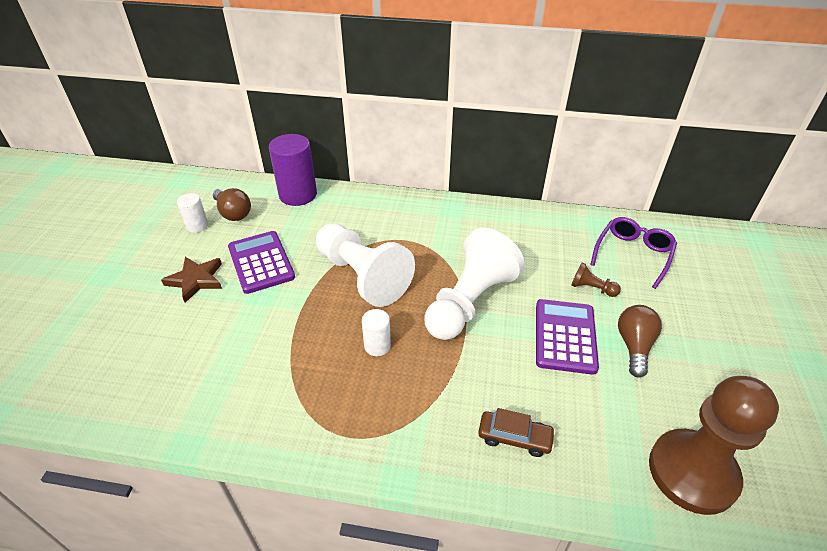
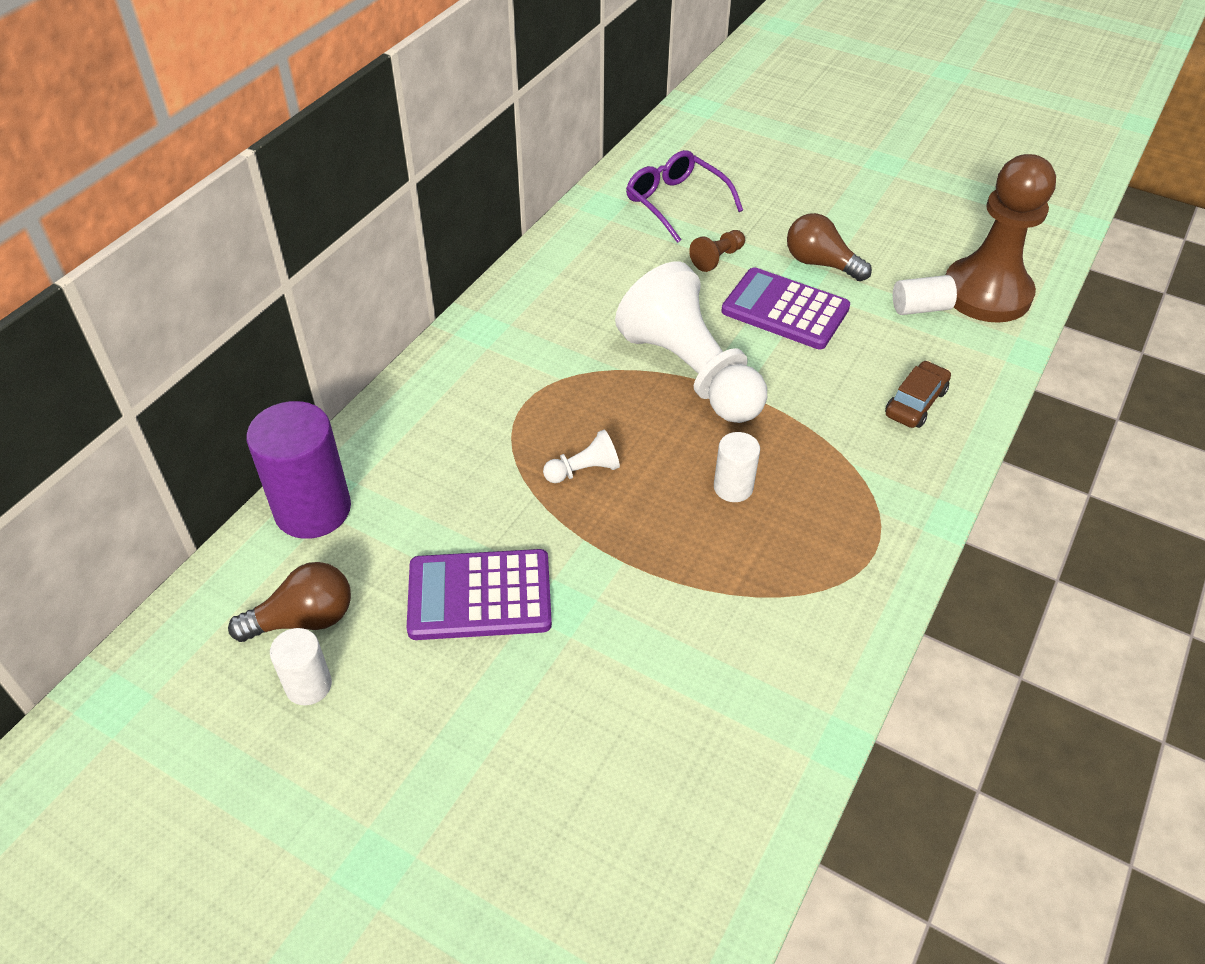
camera: 70 degrees left, 5 degrees up
brown star [161,257,222,303] -> none
white pawn [316,223,415,307] -> white pawn [543,430,620,483], size x0.40
none -> white cylinder [893,275,957,315]

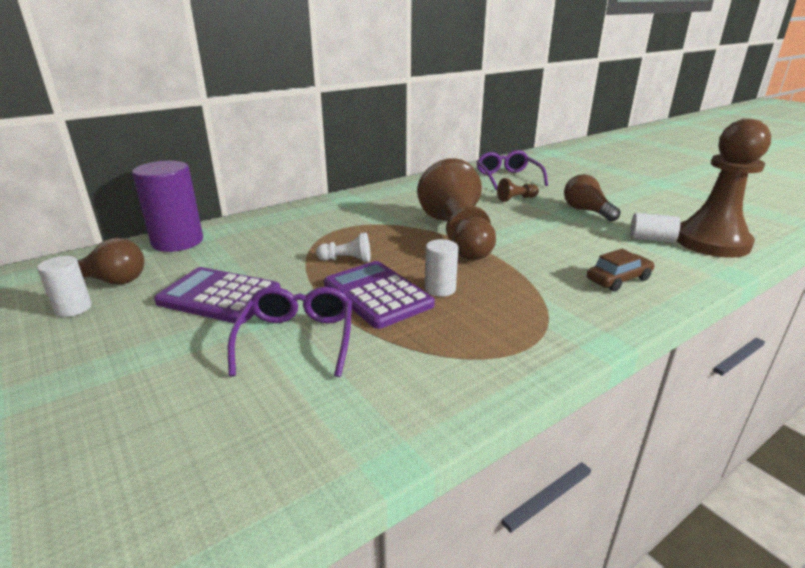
camera: 25 degrees right, 20 degrees down
white pawn [615,262,767,423] -> brown pawn [417,158,496,260]
purple calculator [721,267,850,349] -> purple calculator moved to [324,261,435,329]
none -> purple glasses [228,287,352,377]

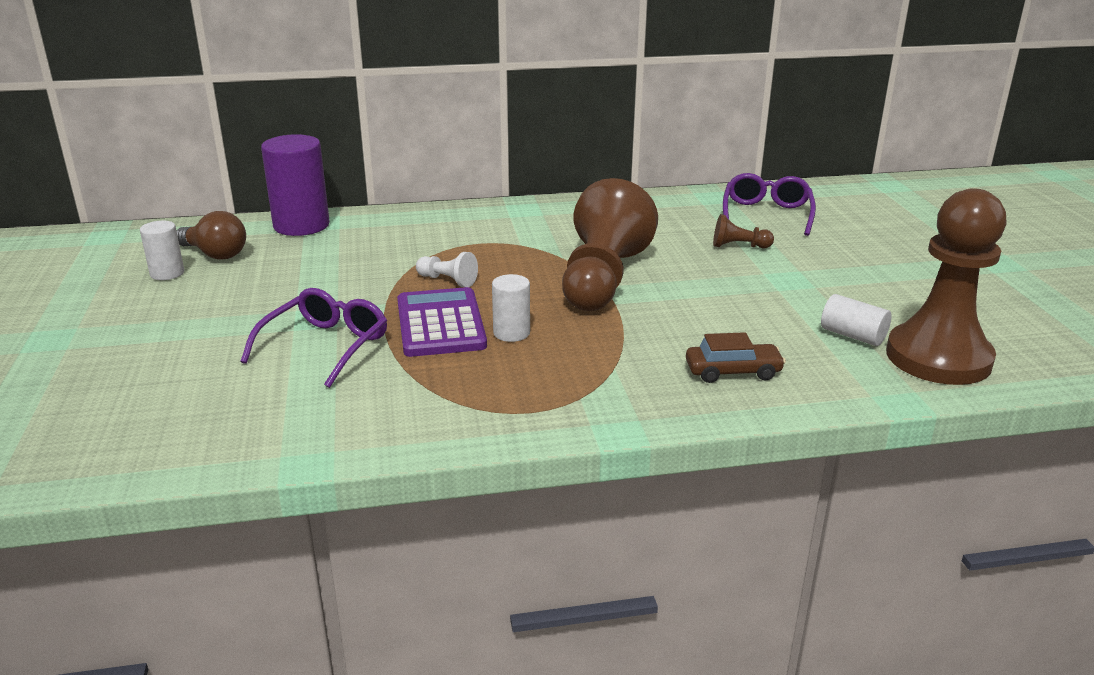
camera: 25 degrees right, 0 degrees up
purple calculator [154,267,280,324] -> none
brown light bulb [564,174,621,221] -> none

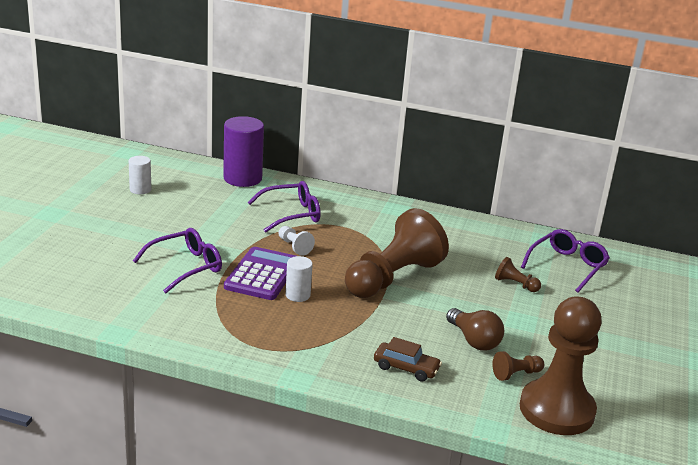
camera: 25 degrees right, 0 degrees up
brown light bulb [176,211,246,260] -> brown light bulb moved to [446,308,504,351]
white cylinder [821,294,891,346] -> brown pawn [492,351,544,381]
none -> purple glasses [248,181,321,232]

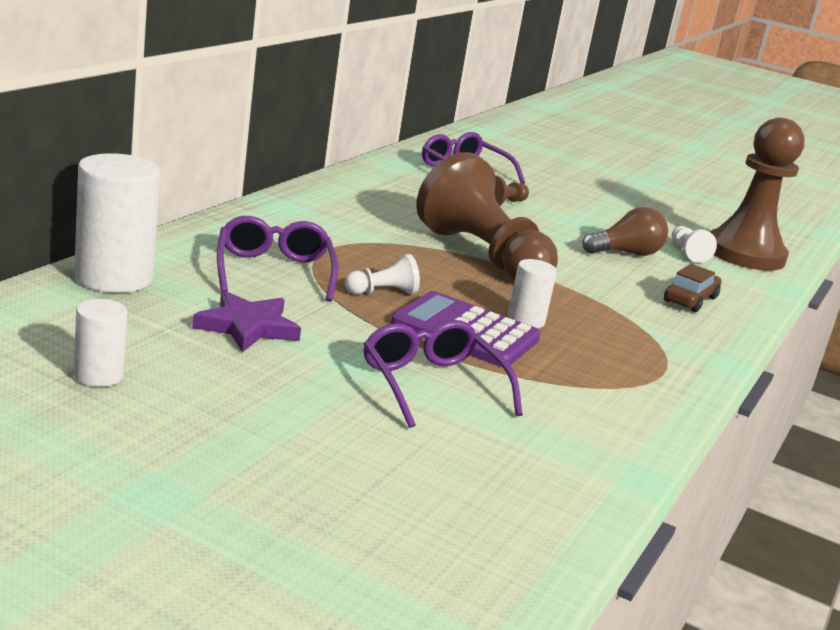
camera: 80 degrees left, 5 degrees down
purple cylinder [223,116,264,187] -> white cylinder [74,153,160,293]
brown pawn [492,351,544,381] -> white pawn [671,226,717,263]
none -> purple star [192,291,301,352]

